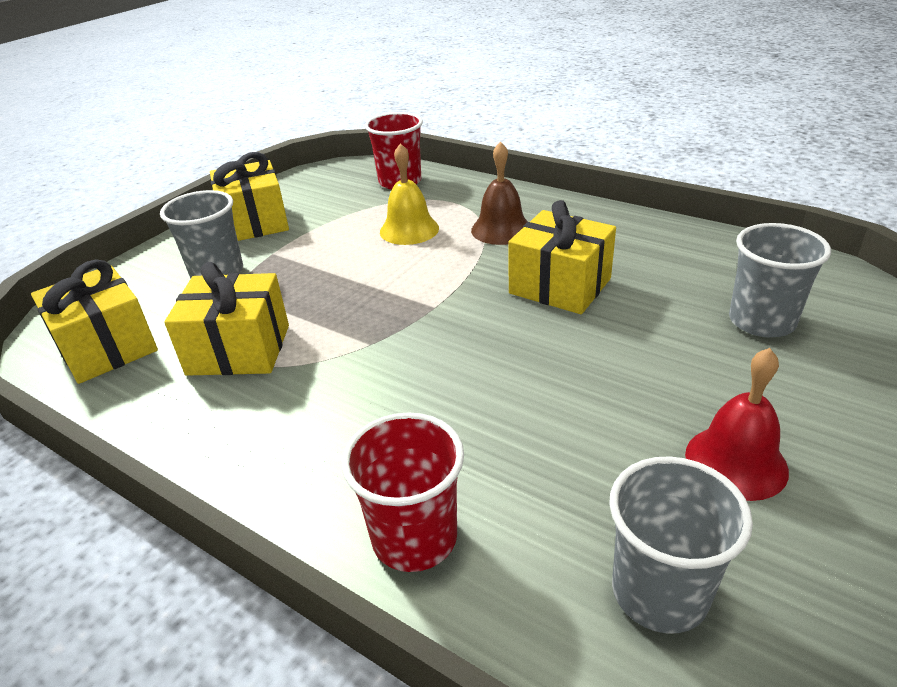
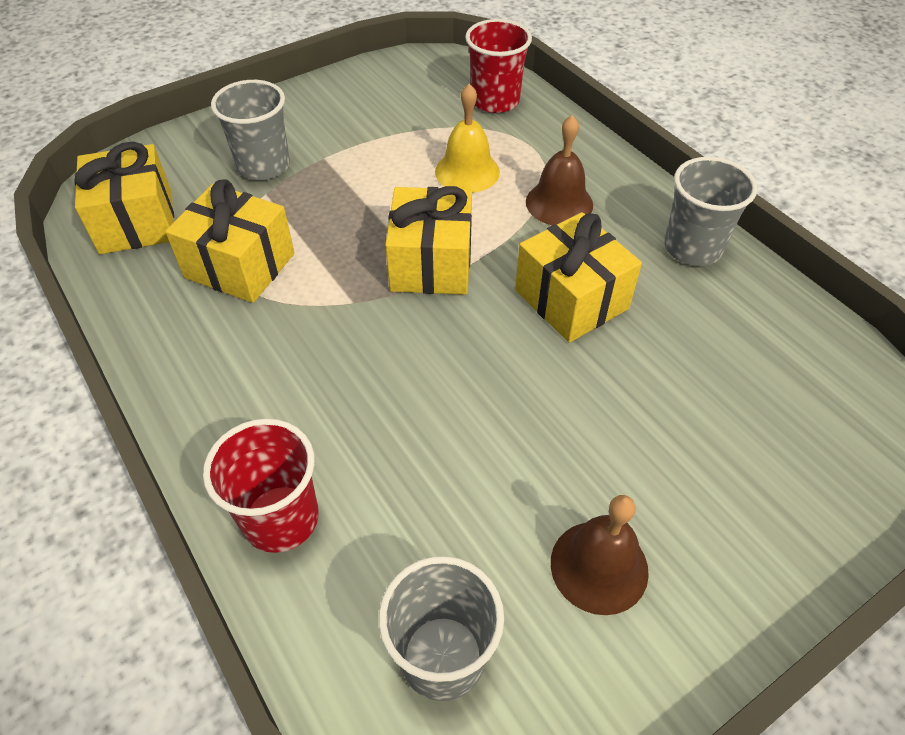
camera: 20 degrees right, 15 degrees up
yellow gift [210,152,289,241] -> yellow gift moved to [385,186,472,295]
red bell [685,348,789,501] -> brown bell [551,495,649,615]
grey cup [729,223,831,337] -> grey cup moved to [664,157,757,266]

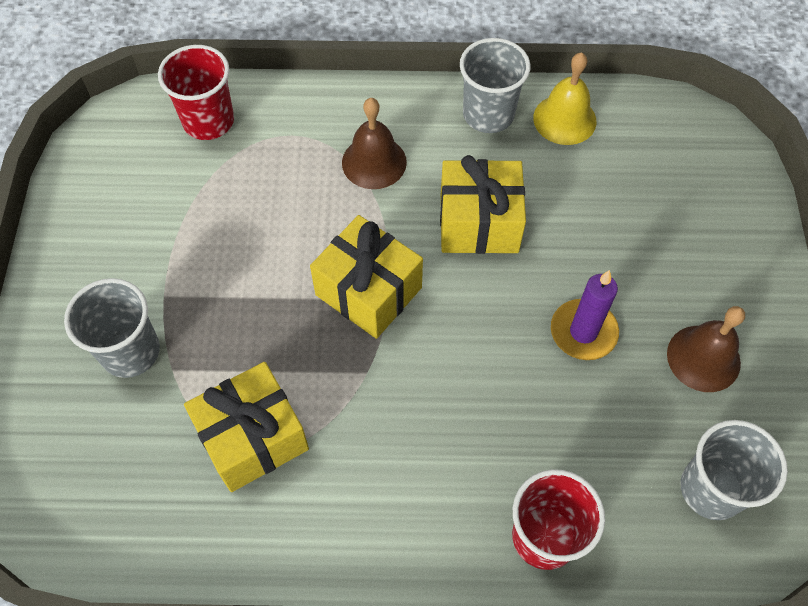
camera: 55 degrees left, 10 degrees up
yellow gift [75,142,174,254] -> none
yellow bell [435,84,500,193] -> yellow bell moved to [533,52,596,145]
none -> purple candle [551,270,619,360]

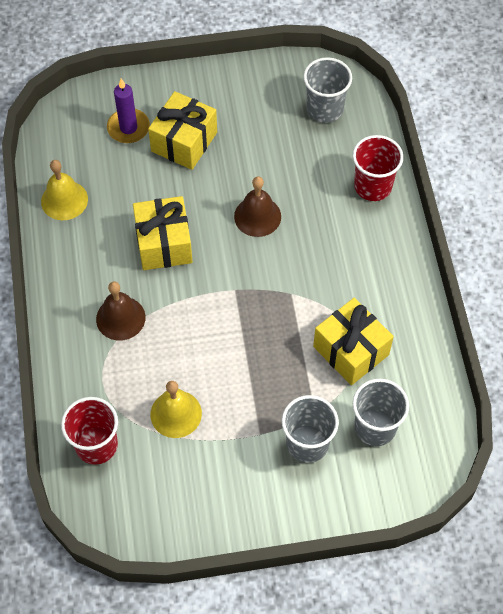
camera: 100 degrees left, 0 degrees up
yellow gift [310,215,423,339] -> yellow gift moved to [148,91,217,170]
grey cup [460,38,531,133] -> grey cup moved to [353,379,409,446]
purple candle [551,270,619,360] -> purple candle moved to [107,79,150,143]
brown bell [667,306,745,392] -> brown bell moved to [234,176,281,237]
none -> yellow bell [150,381,202,438]

